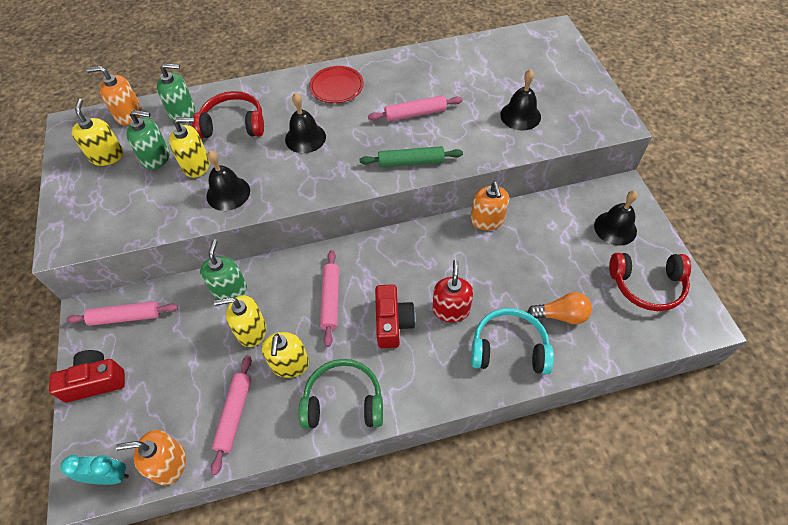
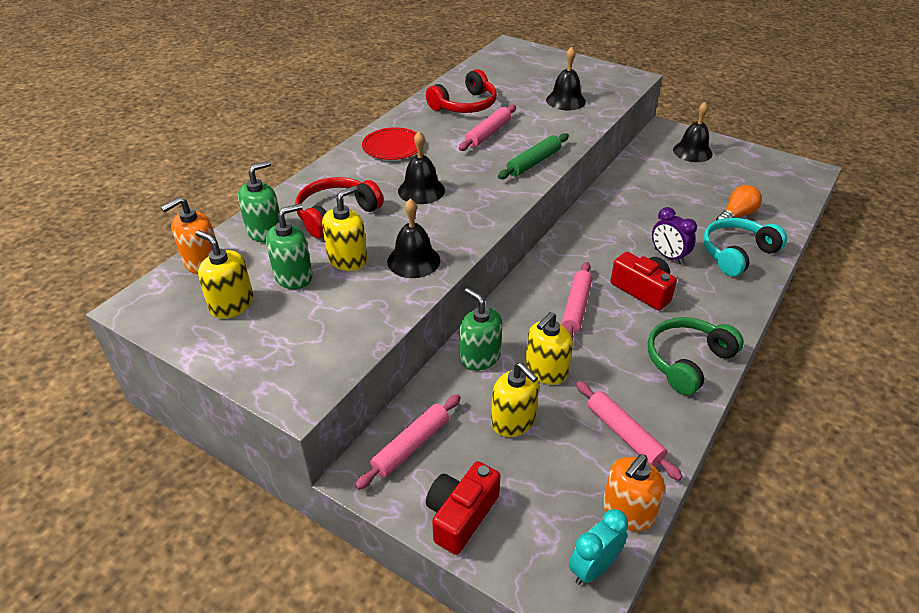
camera: 45 degrees left, 15 degrees down
yellow soap dispenser [262,332,309,378] -> yellow soap dispenser moved to [491,363,539,437]
pink rolling pin [320,250,339,347] -> pink rolling pin turned 60 degrees clockwise [561,262,592,340]
red soap dispenser [432,260,473,322] -> purple clock [652,207,697,264]
orange soap dispenser [471,182,509,230] -> none
red headphones [609,253,691,311] -> red headphones moved to [426,69,497,113]

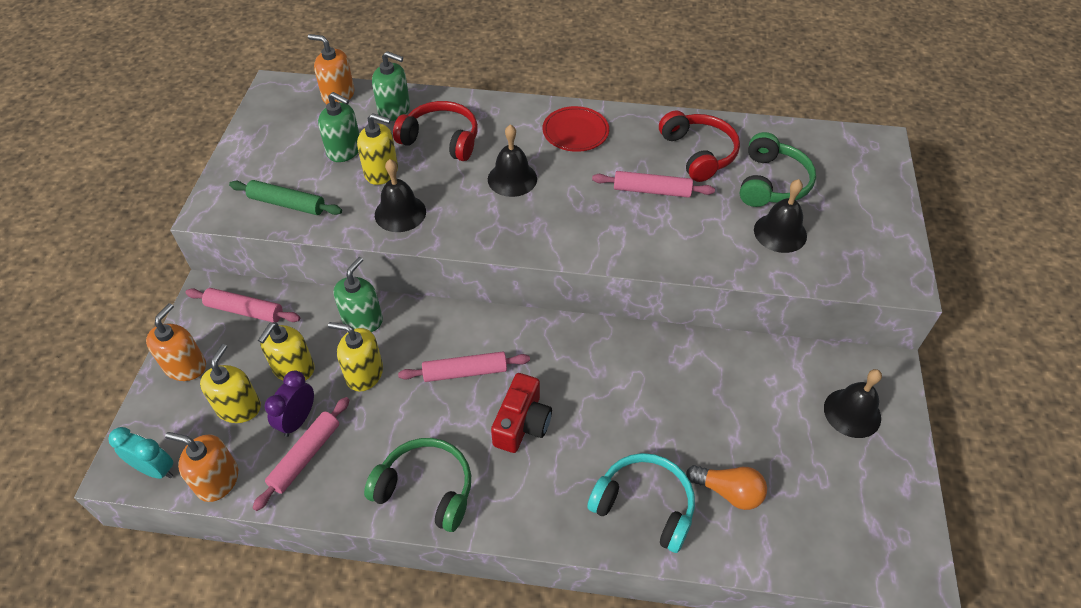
camera: 65 degrees right, 10 degrees up
yellow soap dispenser [196,230,254,319] -> yellow soap dispenser moved to [200,344,261,423]
red headphones [426,69,497,113] -> red headphones turned 135 degrees counterclockwise [659,111,740,182]
red camera [426,461,501,555] -> orange soap dispenser [146,303,206,381]
green rolling pin [498,133,569,179] -> green rolling pin moved to [229,180,342,215]
purple clock [652,207,697,264] -> purple clock moved to [265,371,314,437]
none -> green headphones [740,132,816,207]

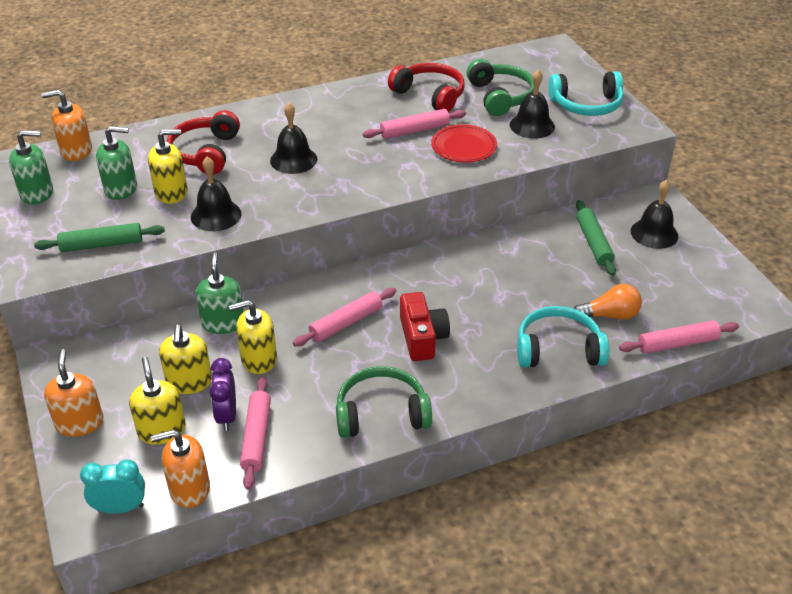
camera: 30 degrees left, 10 degrees down
pink rolling pin [185,288,300,322] -> pink rolling pin moved to [619,320,739,354]
green soap dispenser [372,51,410,121] -> green soap dispenser moved to [9,130,53,205]
red headphones [393,101,478,161] -> red headphones turned 75 degrees counterclockwise [167,110,240,175]
red plate [542,106,609,152] -> red plate moved to [431,124,497,163]
none -> turquoise headphones [548,71,624,116]
none -> green rolling pin [576,200,616,276]

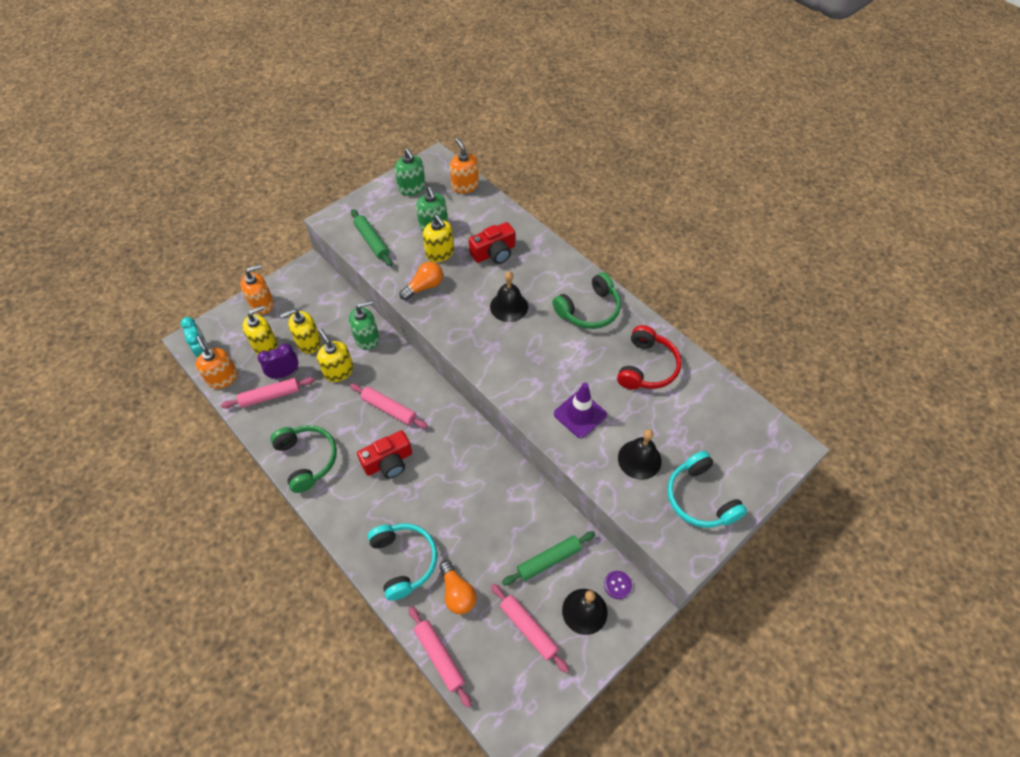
camera: 70 degrees right, 15 degrees up
red headphones [167,110,240,175] -> red camera [469,222,515,264]
black bell [191,157,242,231] -> orange light bulb [400,262,443,300]
pink rolling pin [363,109,466,139] -> pink rolling pin moved to [491,584,569,673]
red plate [431,124,497,163] -> purple traffic cone [554,383,607,438]
green headphones [467,59,534,116] -> green headphones moved to [552,272,621,329]
none -> purple button [604,571,632,599]

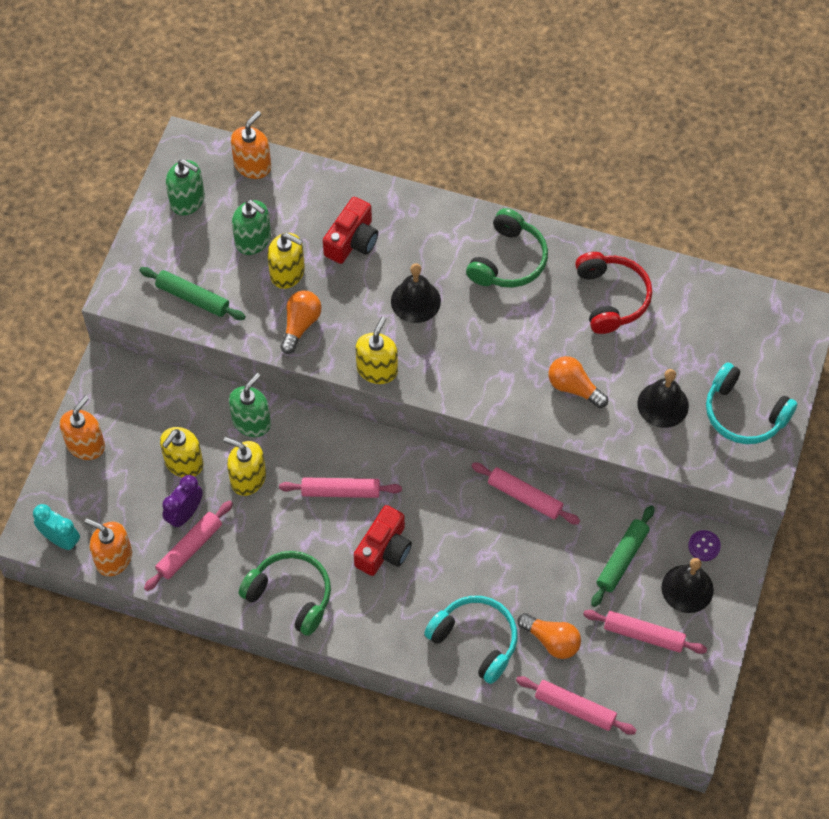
camera: 30 degrees left, 5 degrees up
yellow soap dispenser [242,305,278,354] -> yellow soap dispenser moved to [355,316,398,384]
orange soap dispenser [450,138,479,194] -> orange soap dispenser turned 90 degrees clockwise [231,111,271,179]
purple traffic cone [554,383,607,438] -> orange light bulb [548,356,608,408]
none -> pink rolling pin [472,462,580,525]

